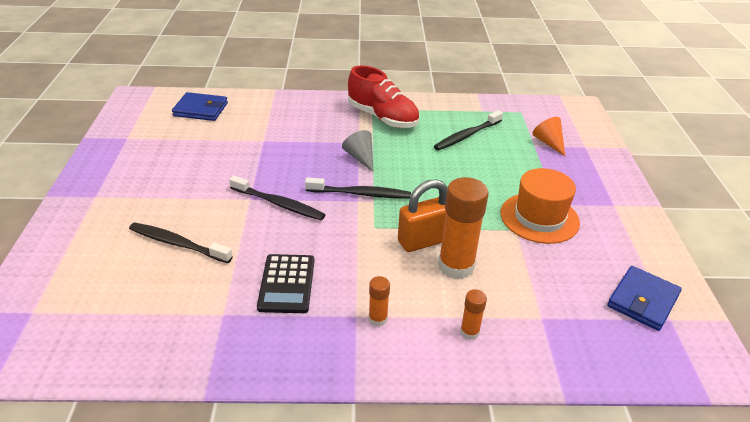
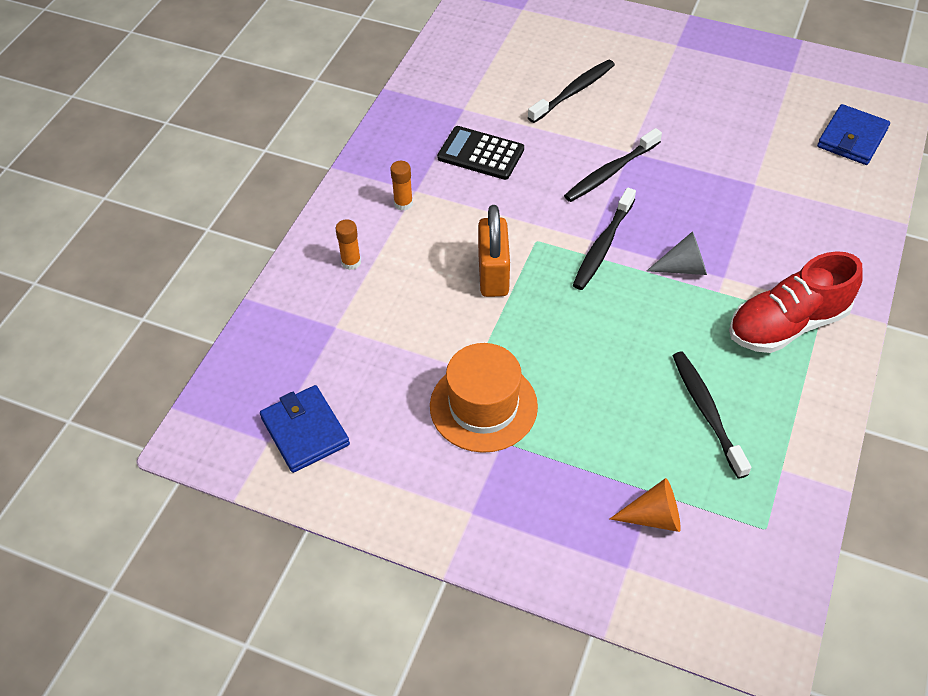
camera: 115 degrees right, 15 degrees up
orange glue stick [438,177,489,279] -> none

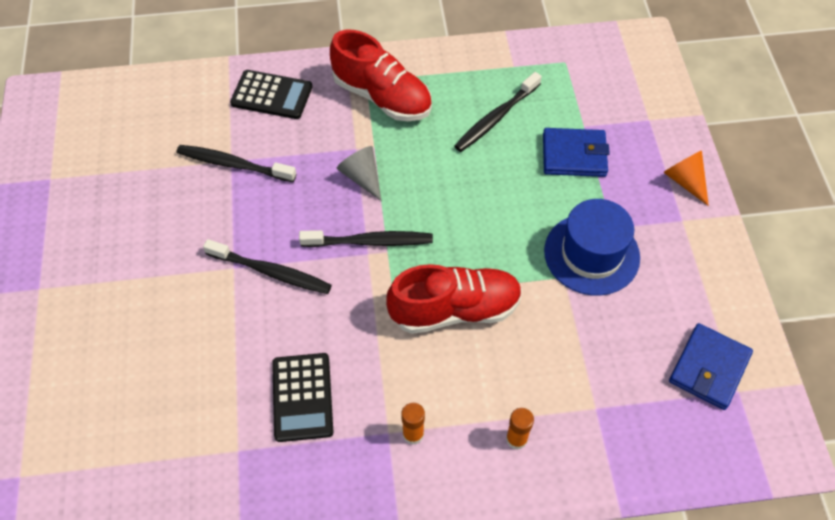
camera: 120 degrees left, 5 degrees up
orange hat [430,343,538,453] -> blue hat [544,199,640,296]
orange padlock [478,205,510,297] -> red shoe [386,264,522,334]
black toothbrush [528,60,615,123] -> black toothbrush moved to [177,145,296,182]
orange cone [610,478,681,532] -> orange cone moved to [663,151,709,206]
blue wallet [817,104,890,165] -> blue wallet moved to [543,128,610,177]
none -> black calculator [230,70,313,119]

